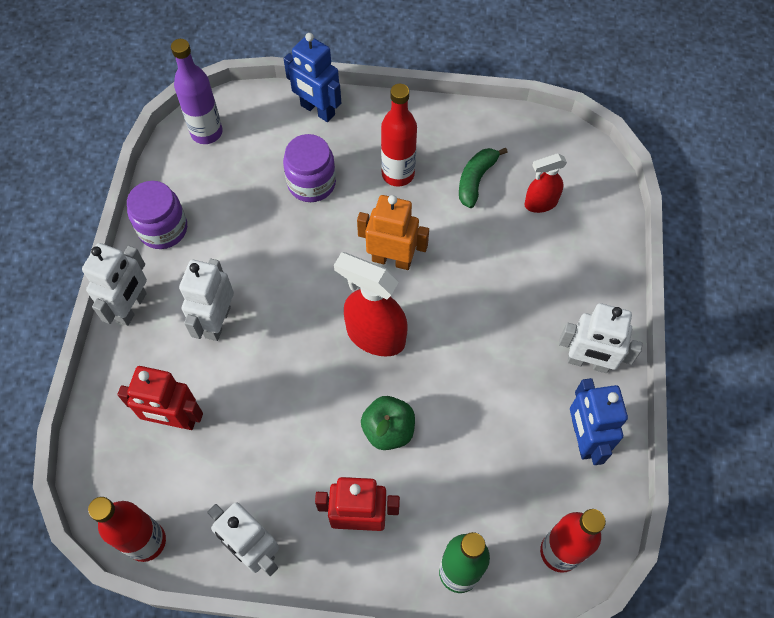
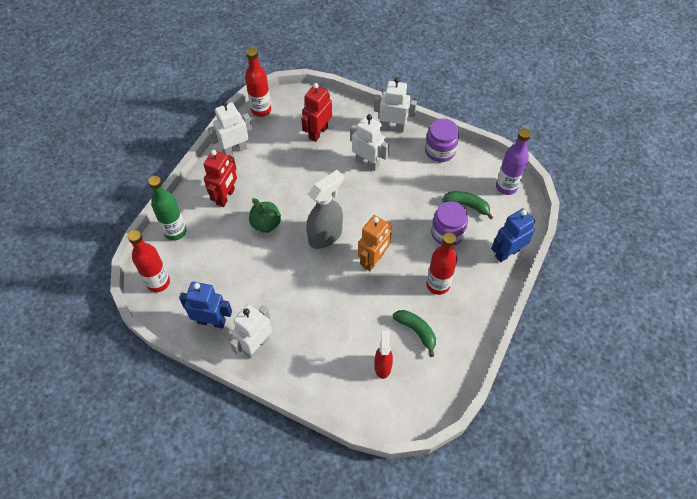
camera: 110 degrees right, 5 degrees down
white robot [82,243,147,326] -> white robot turned 150 degrees clockwise [374,78,417,132]
red spray bottle [334,252,408,356] -> grey spray bottle [306,170,344,249]
none -> green banana [442,191,493,220]

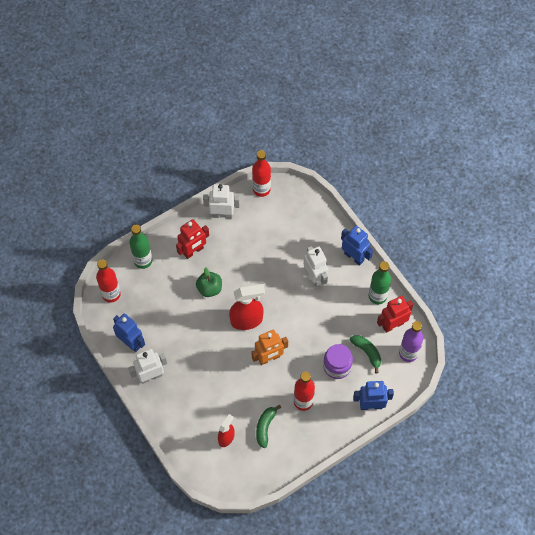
camera: 30 degrees right, 5 degrees up
red robot [301,83,332,142] -> red robot moved to [377,296,413,333]
grey spray bottle [306,170,344,249] -> red spray bottle [229,284,265,330]
white robot [374,78,417,132] -> blue robot [341,226,373,266]
green banana [393,310,436,357] -> green banana turned 150 degrees counterclockwise [256,405,281,448]
purple jar [425,119,459,162] -> green bottle [369,261,391,304]

